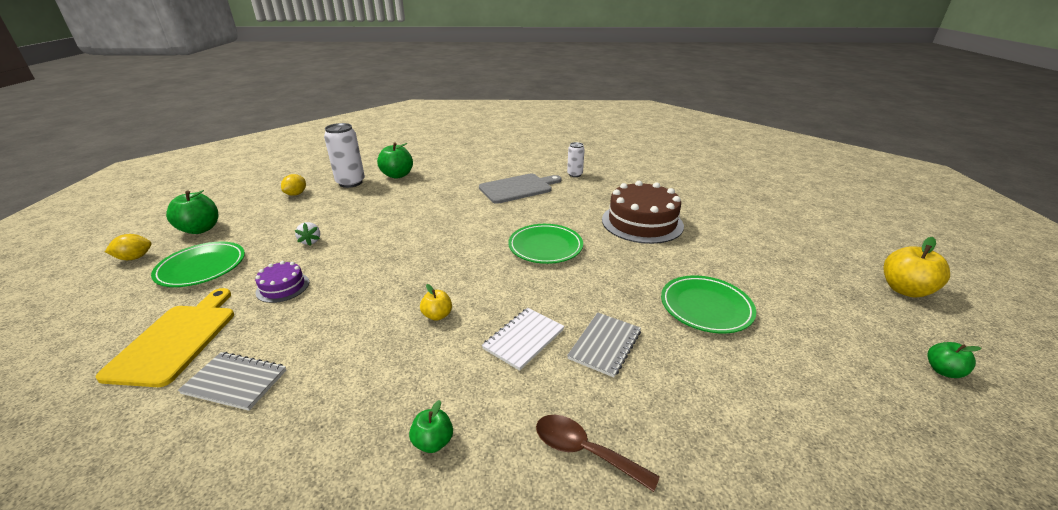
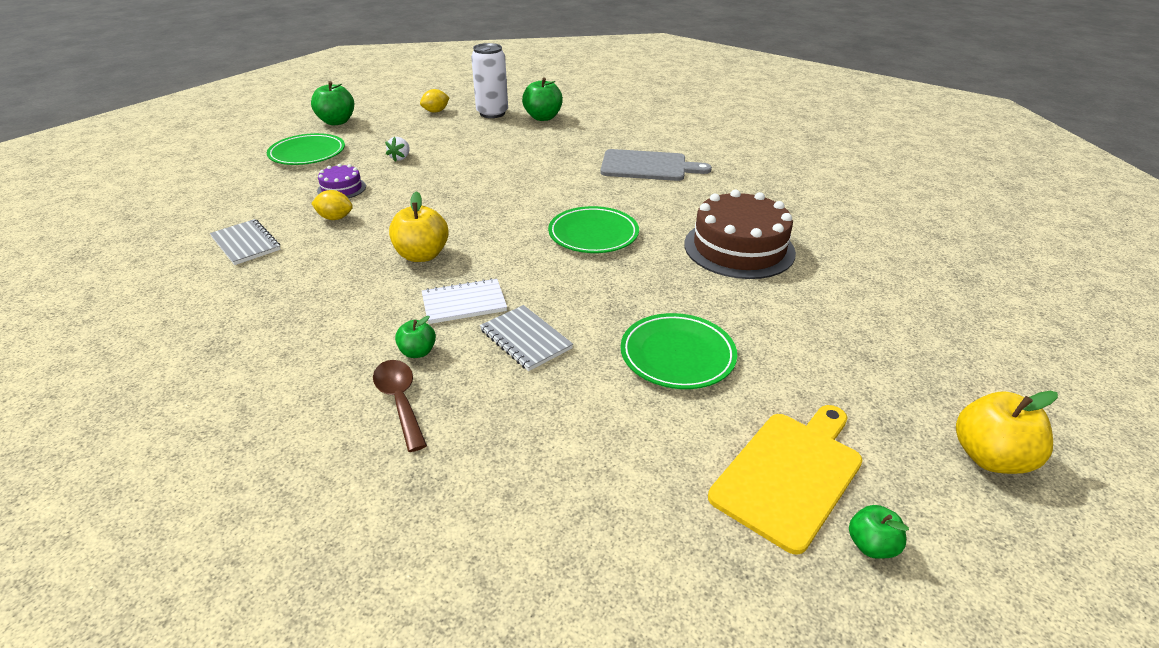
camera: 35 degrees right, 5 degrees up
yellow cutting board [96,288,234,387] -> yellow cutting board moved to [708,405,862,555]
yellow lemon [105,234,151,260] -> yellow lemon moved to [311,190,353,220]
green apple [409,400,453,453] -> green apple moved to [395,316,436,358]
yellow apple [420,284,452,321] -> yellow apple [389,191,449,262], size x1.77
white can [567,142,585,177] -> none
grey notebook [567,312,641,377] -> grey notebook turned 75 degrees clockwise [480,305,573,371]

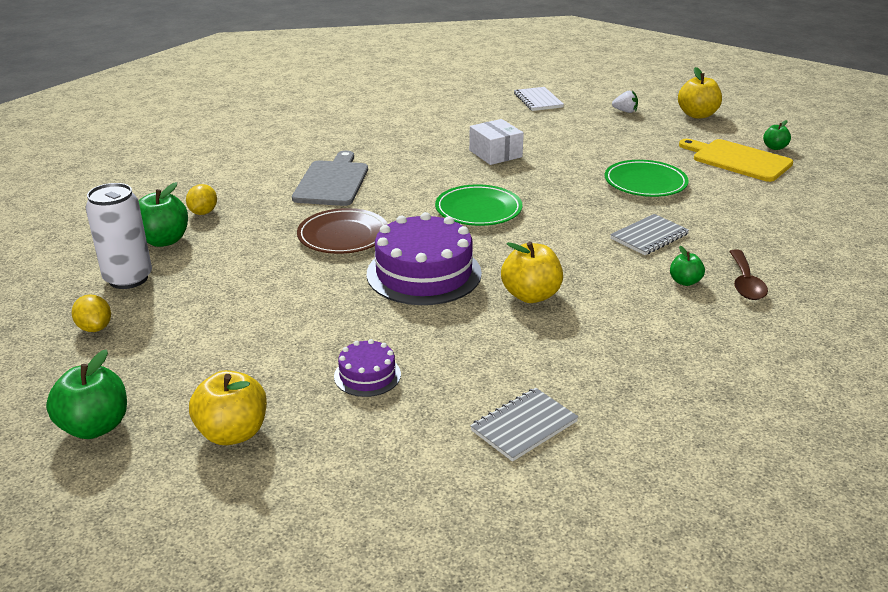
camera: 90 degrees left, 5 degrees down
green plate [267,133,345,165] -> yellow apple [189,370,267,445]
yellow lemon [311,190,353,220] -> yellow lemon moved to [186,184,217,215]
brown spoon [373,360,427,452] -> brown spoon turned 60 degrees counterclockwise [729,249,768,300]
white strawberry [385,137,410,162] -> white strawberry moved to [612,90,638,113]
white notebook [422,278,507,324] -> white notebook moved to [514,87,564,111]
brown cake [684,190,796,279] -> white box [469,119,524,165]
none -> brown plate [297,208,388,254]
none -> purple cake [367,212,482,305]

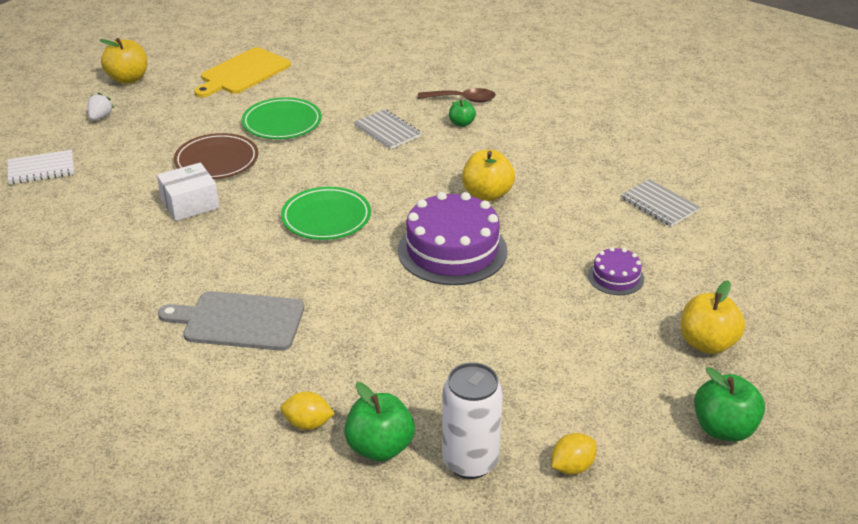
camera: 90 degrees left, 5 degrees up
brown plate [297,208,388,254] -> brown plate moved to [174,133,258,179]
green apple [763,120,791,150] -> none

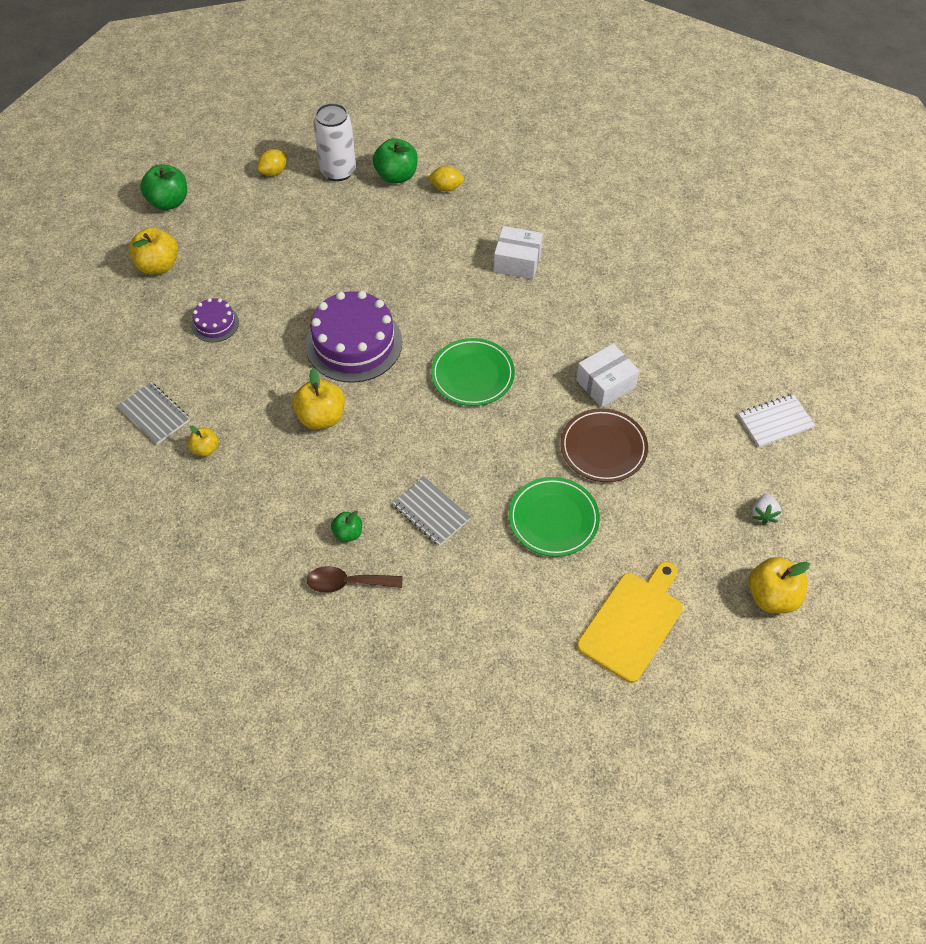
camera: 175 degrees right, 20 degrees up
grey cutting board [158,291,304,351] -> white box [494,226,543,279]
none -> yellow apple [188,426,219,457]

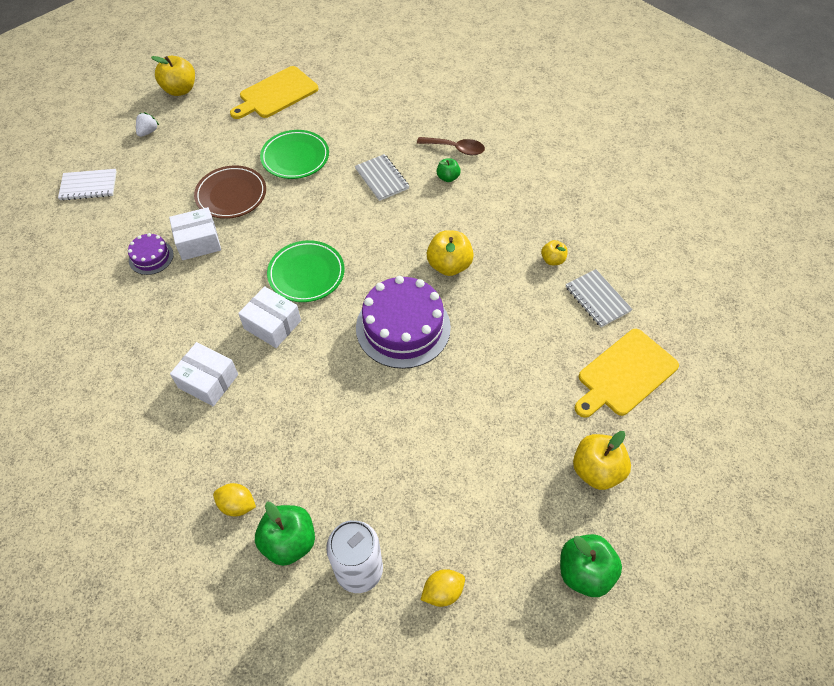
camera: 165 degrees left, 0 degrees up
purple cake [192,298,239,342] -> purple cake moved to [128,233,174,275]
none -> white box [238,286,301,348]
none -> yellow cutting board [575,329,679,418]

